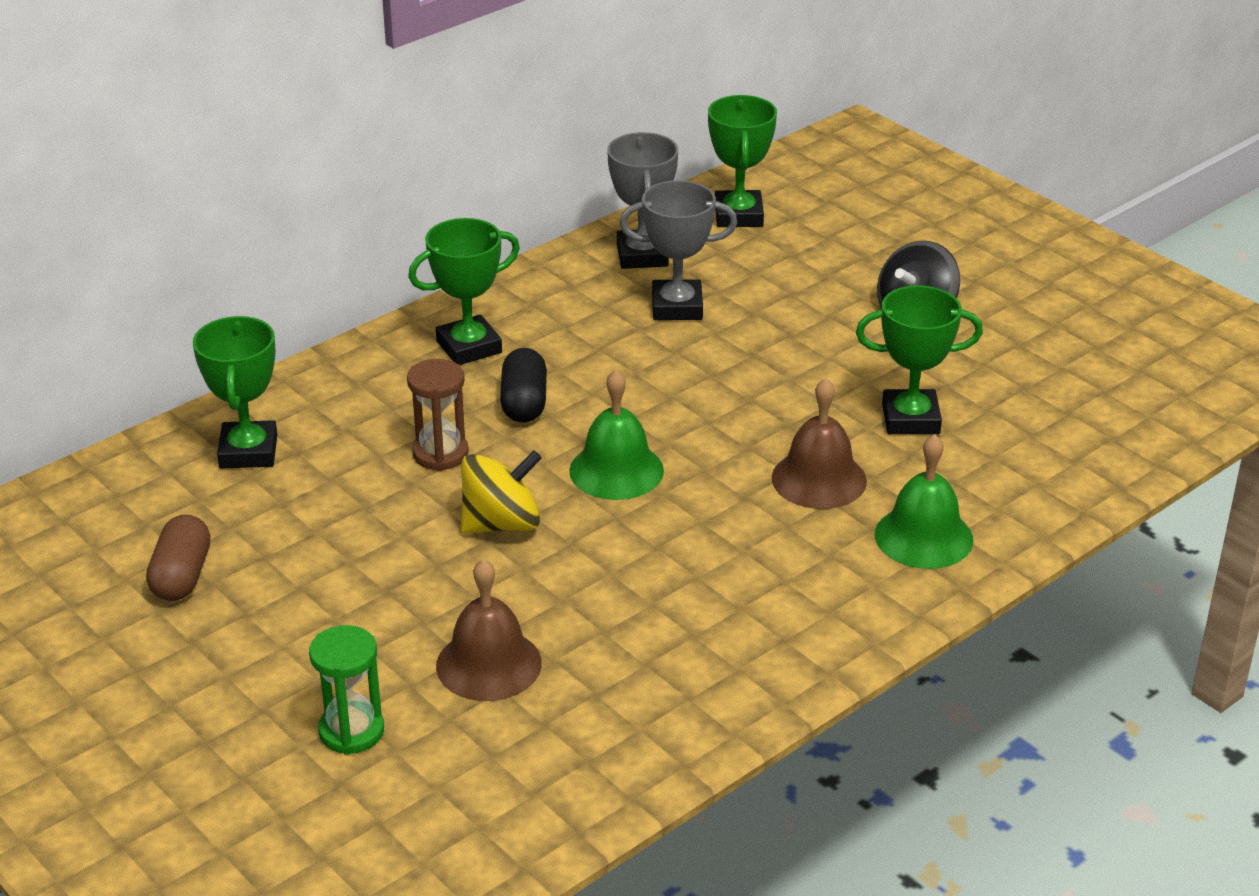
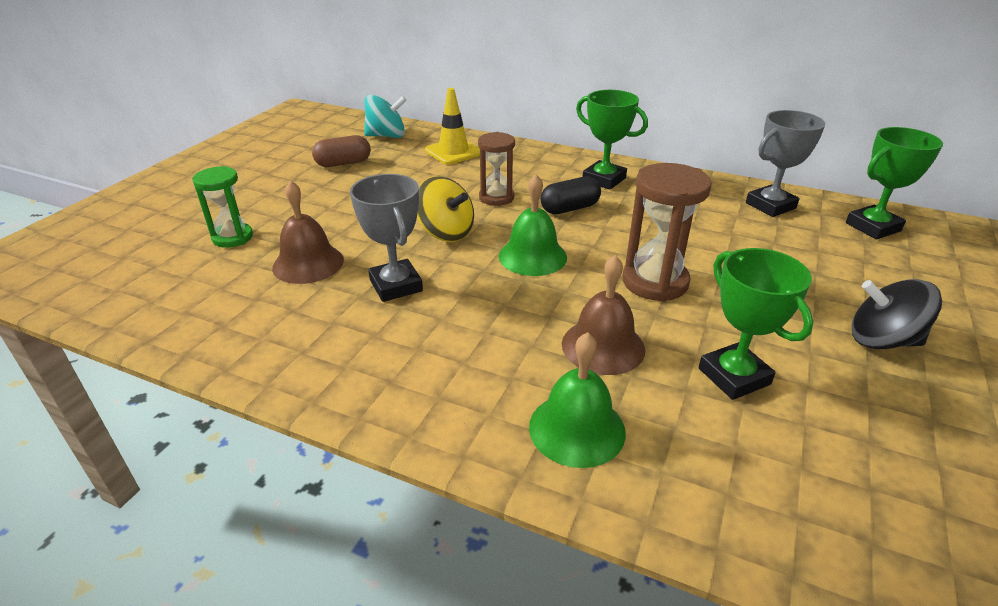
camera: 65 degrees right, 0 degrees up
green trophy [193,316,277,469] -> yellow traffic cone [425,88,480,165]
grey trophy [620,180,737,320] -> grey trophy moved to [350,174,423,302]
none -> turquoise spinning top [364,94,407,138]
none -> brown hourglass [623,163,712,302]

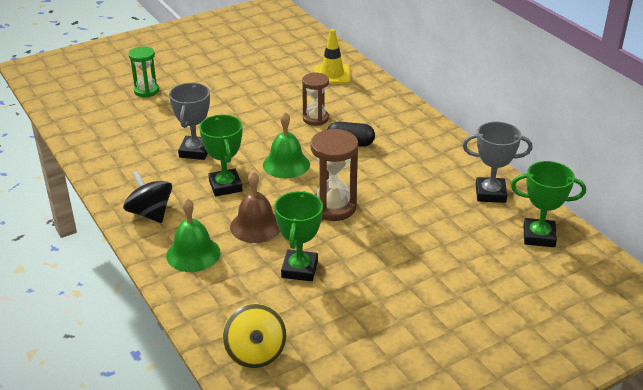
camera: 35 degrees right, 0 degrees up
brown bell [272,180,344,284] -> none
brown capsule [312,135,371,167] -> none
turquoise spinning top [364,94,407,138] -> none
yellow spinning top [417,176,474,242] -> yellow spinning top moved to [222,303,287,369]
green trophy [576,90,648,190] -> green trophy moved to [199,115,243,197]
black spinning top [852,279,942,349] -> black spinning top moved to [123,171,172,223]

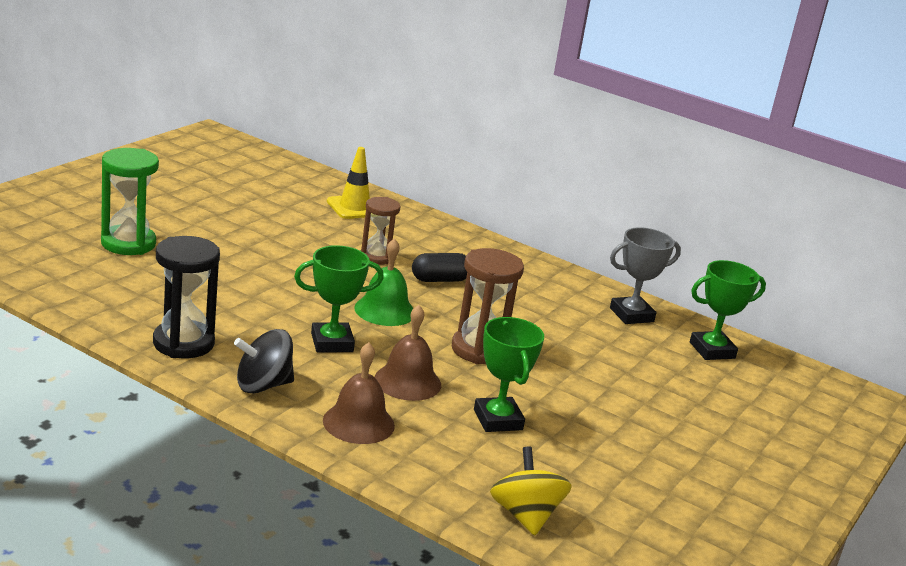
camera: 30 degrees left, 10 degrees down
black spinning top [123,171,172,223] -> black spinning top turned 45 degrees counterclockwise [234,329,294,394]
green hourglass [129,46,159,97] -> green hourglass [101,148,159,255], size x1.51
green bell [166,198,221,272] -> brown bell [323,342,395,444]
grey trophy [169,83,210,160] -> none
green trophy [199,115,243,197] -> green trophy turned 60 degrees counterclockwise [294,245,384,352]
yellow spinning top [222,303,287,369] -> yellow spinning top turned 150 degrees counterclockwise [490,447,572,536]
none -> black hourglass [153,236,220,358]

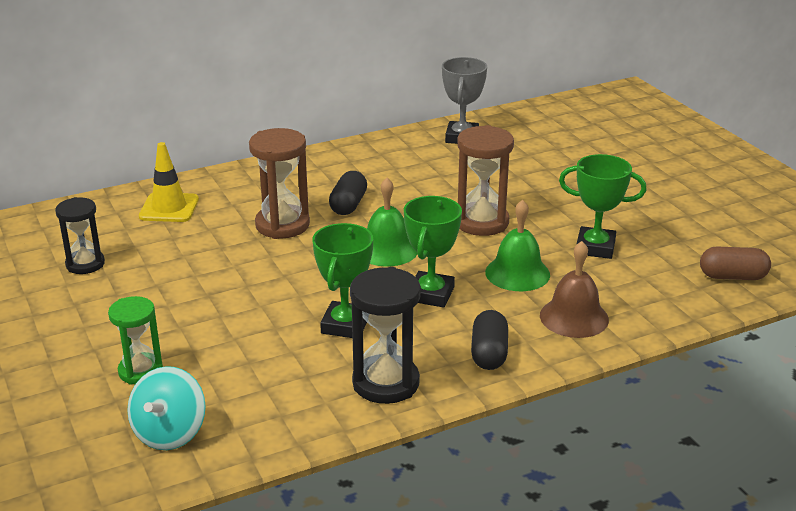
camera: 55 degrees left, 5 degrees up
green hourglass [101,148,159,255] -> green hourglass [108,296,163,385], size x0.66
black spinning top [234,329,294,394] -> black capsule [471,310,508,370]
brown hourglass [361,197,401,265] -> brown hourglass [249,128,310,239], size x1.51
brown bell [375,305,441,401] -> green bell [485,200,550,291]
yellow spinning top [490,447,572,536] -> brown capsule [700,246,771,280]
green trophy [690,260,766,360] -> green trophy moved to [312,223,373,338]
none -> black hourglass [55,197,105,274]
none -> turquoise spinning top [127,366,206,450]

